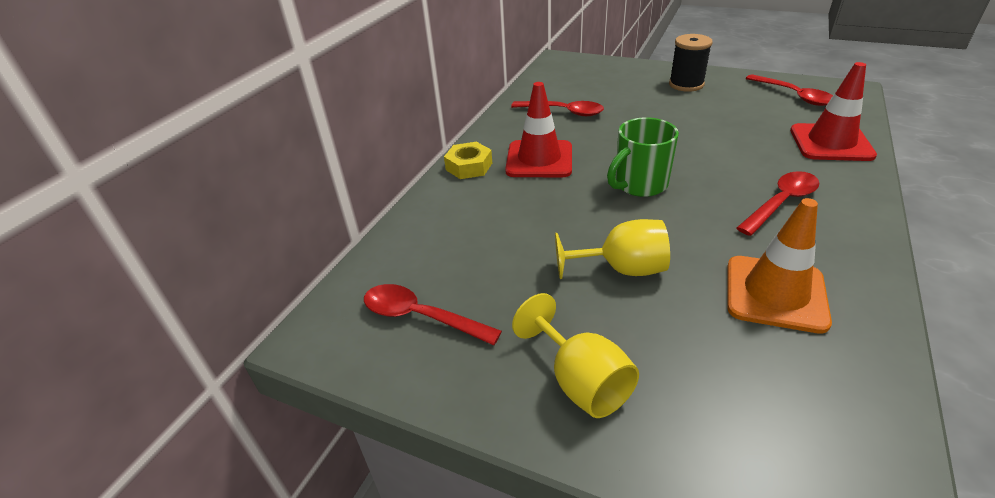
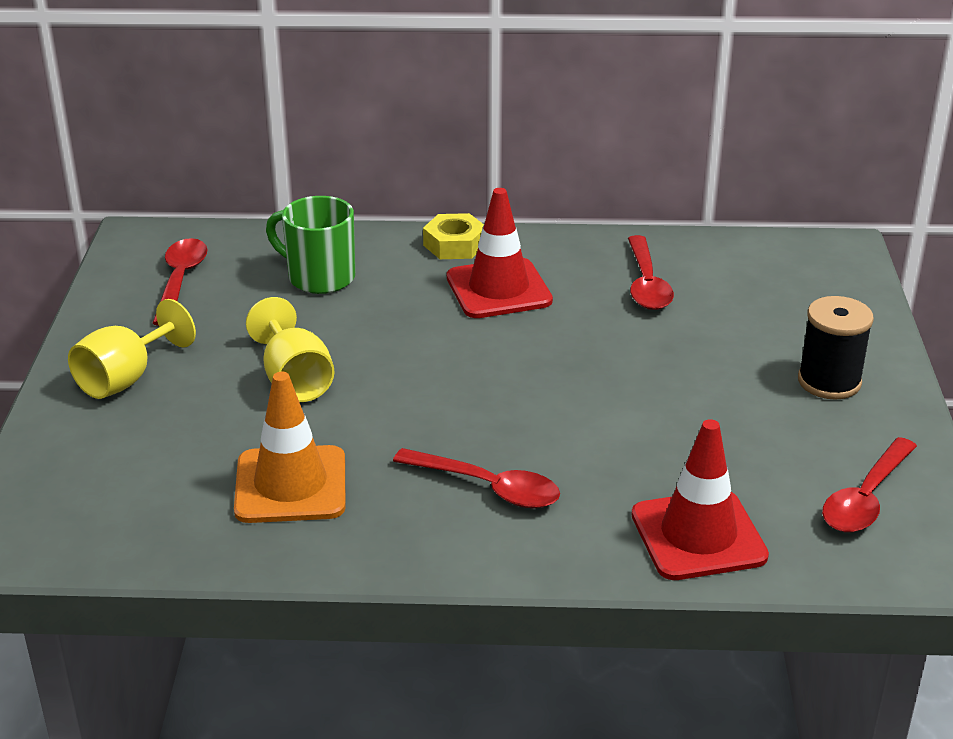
camera: 65 degrees right, 5 degrees down
green mug [607,117,679,197] -> green mug moved to [266,196,355,294]

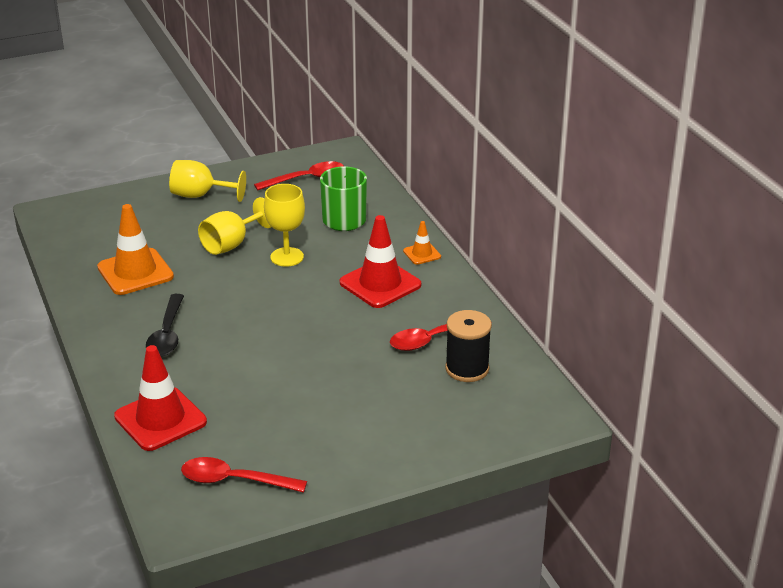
camera: 65 degrees right, 0 degrees up
red spoon [393,448,560,508] -> black spoon [146,294,184,357]
yellow nut [423,213,484,259] -> orange traffic cone [403,221,441,265]
black spool [798,296,874,399] -> black spool moved to [445,310,492,382]
none -> yellow goblet [264,184,305,267]

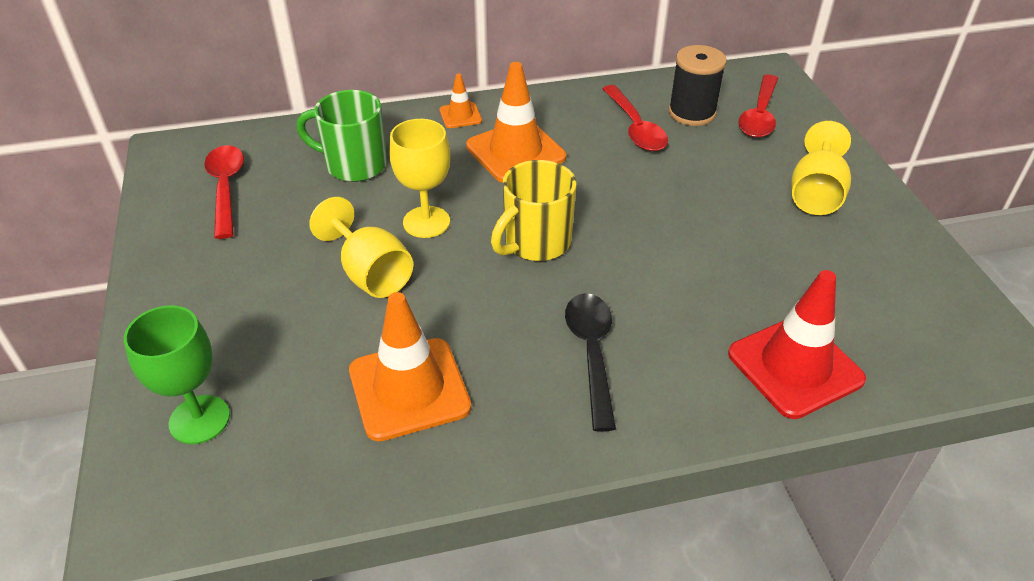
camera: 80 degrees left, 10 degrees up
black spoon [146,294,184,357] -> black spoon turned 105 degrees counterclockwise [565,293,616,432]
yellow goblet [169,160,246,202] -> yellow goblet moved to [791,121,851,215]
red spoon [181,457,307,493] -> red spoon moved to [738,74,778,138]
red traffic cone [340,215,421,308] -> orange traffic cone [466,62,566,183]
none -> green goblet [124,305,230,444]
none -> yellow mug [491,160,577,261]

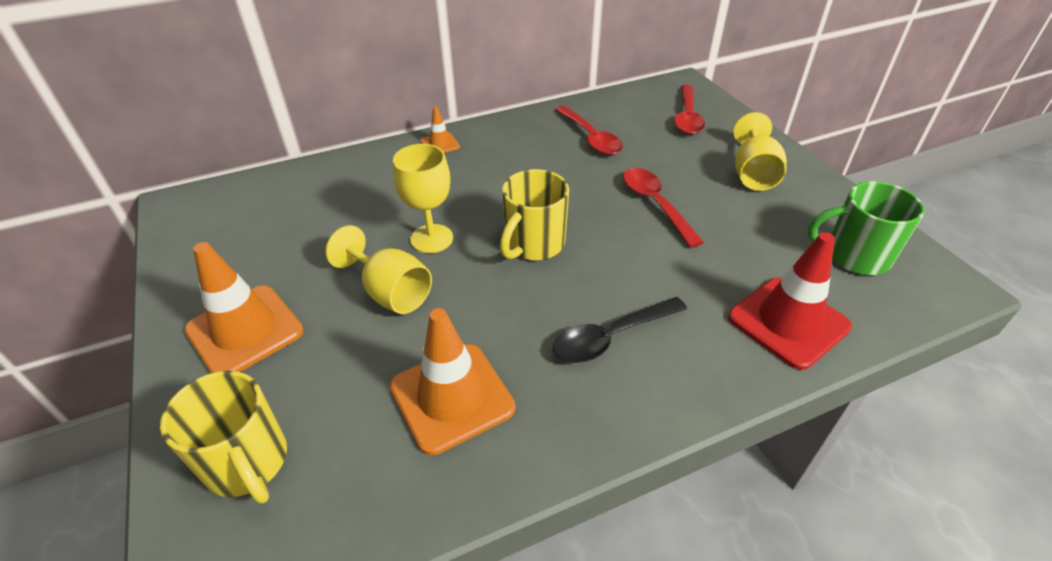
camera: 10 degrees left, 0 degrees up
green goblet [124,305,230,444] -> yellow mug [160,371,287,504]
red spoon [204,145,244,239] -> red spoon moved to [623,168,704,248]
green mug [296,90,387,182] -> green mug moved to [808,181,925,275]
orange traffic cone [466,62,566,183] -> orange traffic cone moved to [184,242,304,373]
black spoon [565,293,616,432] -> black spoon turned 105 degrees counterclockwise [553,297,687,363]
black spool [668,45,727,126] -> none

